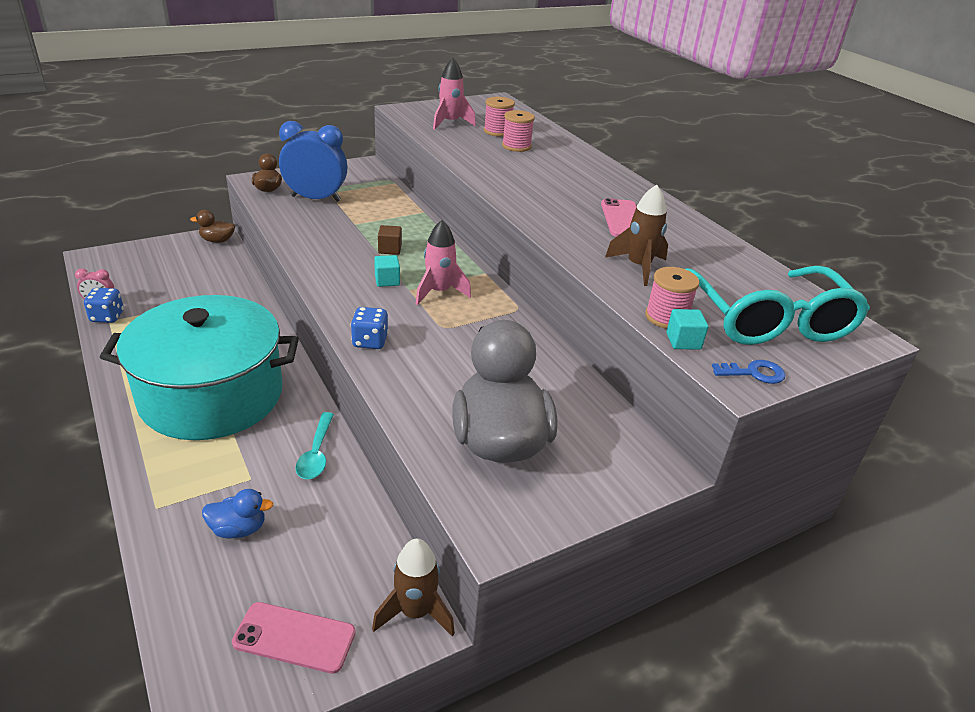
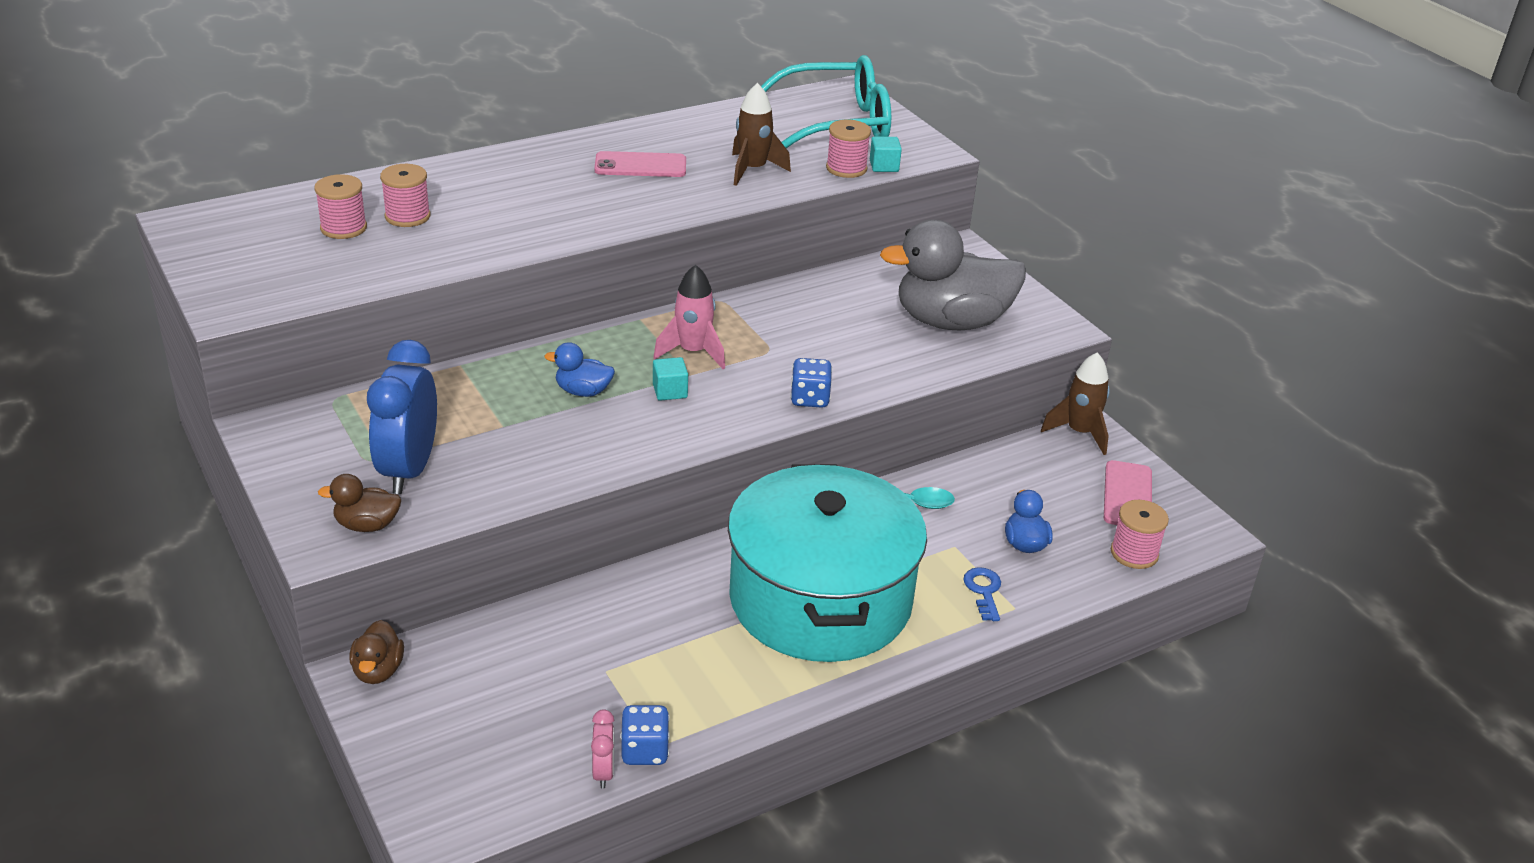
camera: 90 degrees left, 0 degrees up
brown cube [378,225,402,255] -> blue duck [544,342,615,397]
pink rocket [433,58,476,130] -> none
blue key [712,360,785,384] -> blue key moved to [963,567,1001,621]
none -> pink spool [1111,500,1169,569]

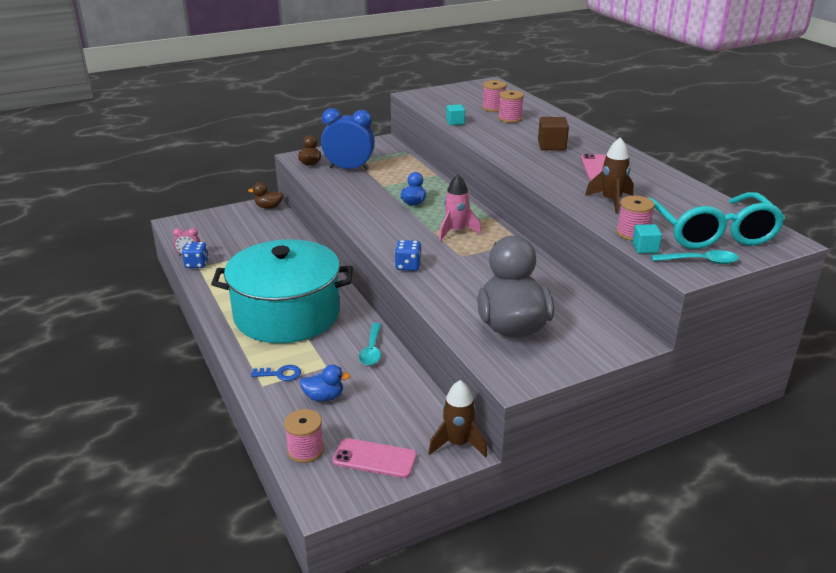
camera: 95 degrees right, 5 degrees down
turquoise cube [653,357,688,401] -> turquoise cube moved to [446,104,465,125]
none -> brown cube [538,117,569,150]
none -> turquoise spoon [651,250,739,264]

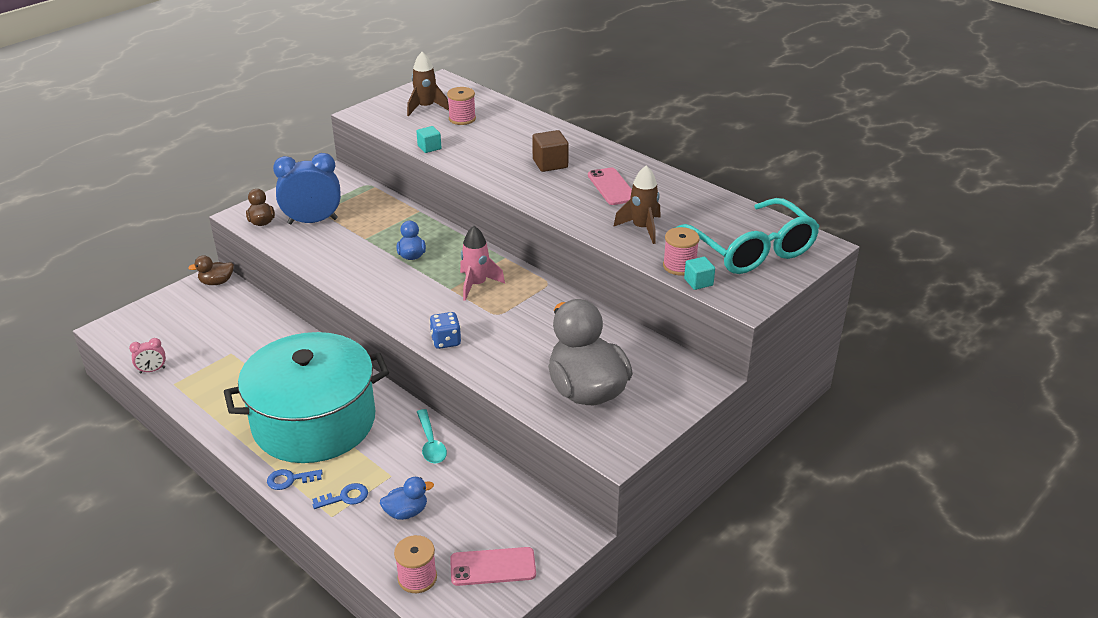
camera: 20 degrees left, 5 degrees up
blue dice [182,242,209,268] -> none
brown rocket [428,380,487,457] -> brown rocket moved to [407,52,449,116]
pink spool [498,90,524,123] -> none
turquoise spoon [651,250,739,264] -> none
none -> blue key [267,469,323,490]

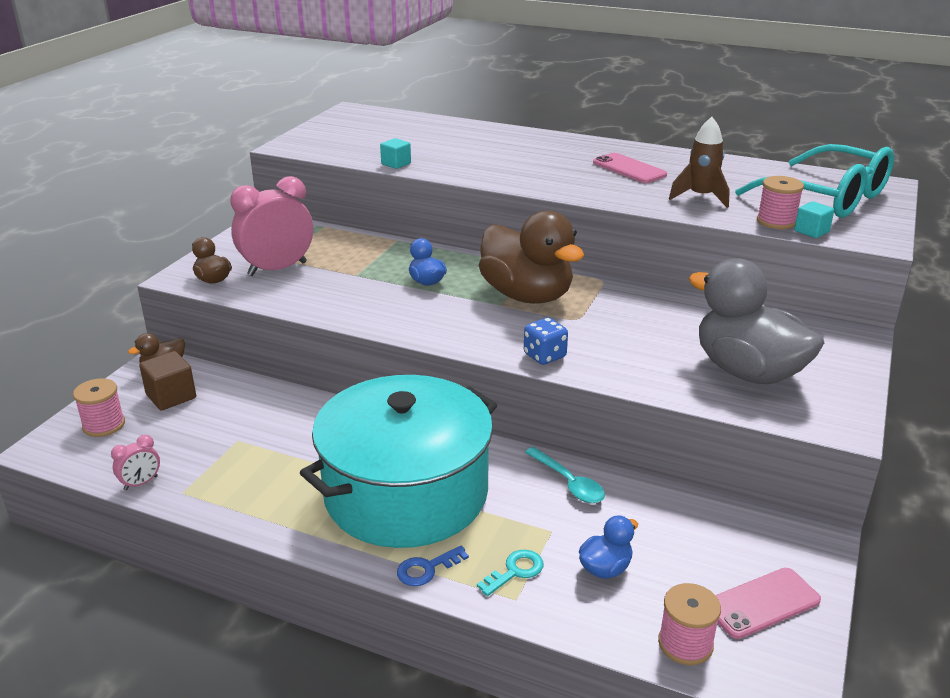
camera: 20 degrees left, 5 degrees down
blue clock [273,153,341,224] -> pink clock [230,176,313,276]
blue key [312,483,368,509] -> turquoise key [477,550,544,596]
brown rocket [407,52,449,116] -> none
pink spool [447,87,476,125] -> pink spool moved to [73,378,125,437]
pink rocket [460,226,505,301] -> brown duck [479,210,584,304]
brown cube [532,130,569,172] -> brown cube moved to [139,351,196,410]

